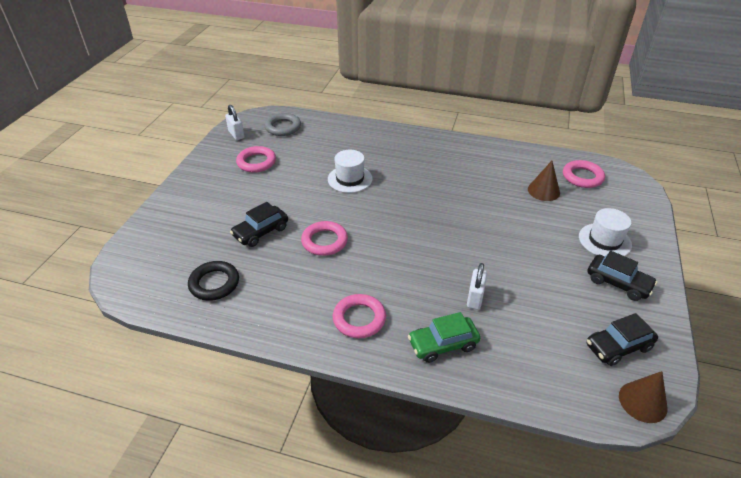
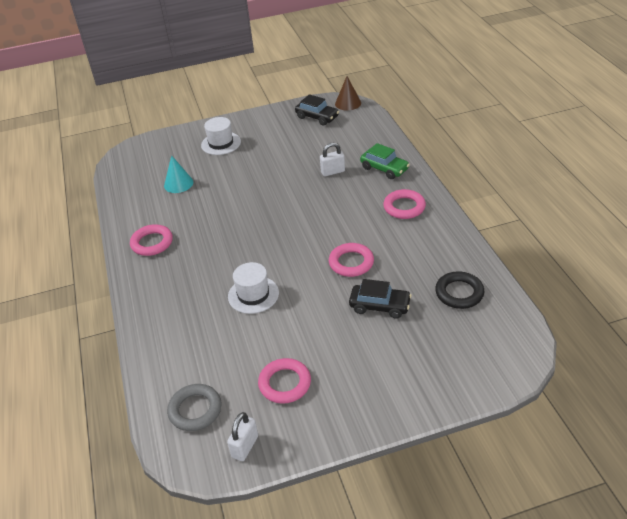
camera: 120 degrees left, 0 degrees up
brown cone [528,161,560,201] -> turquoise cone [164,155,193,193]
pink ring [563,160,605,188] -> pink ring moved to [130,224,173,256]
black car [588,251,657,301] -> none

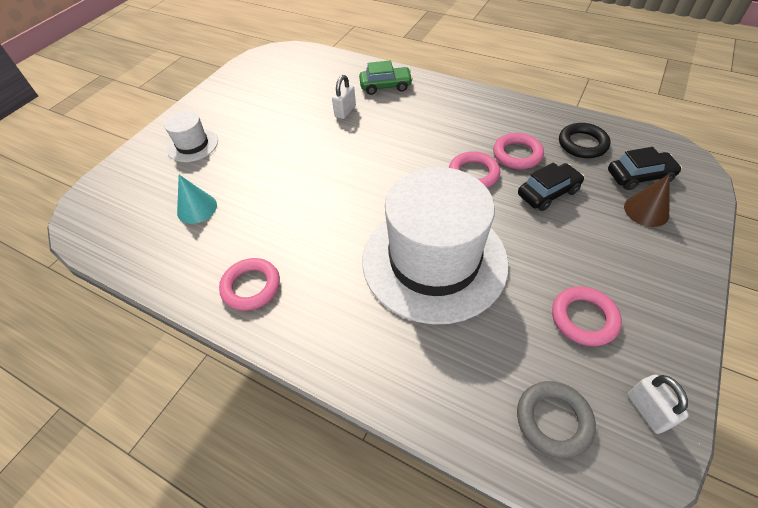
camera: 45 degrees left, 10 degrees up
white hat [228,262,279,314] -> white hat [362,167,509,325], size x2.24
black car [295,94,339,126] -> black car moved to [608,147,682,190]
brown cone [335,76,361,111] -> brown cone moved to [624,174,670,227]
pink ring [383,189,426,219] -> pink ring moved to [493,133,544,169]

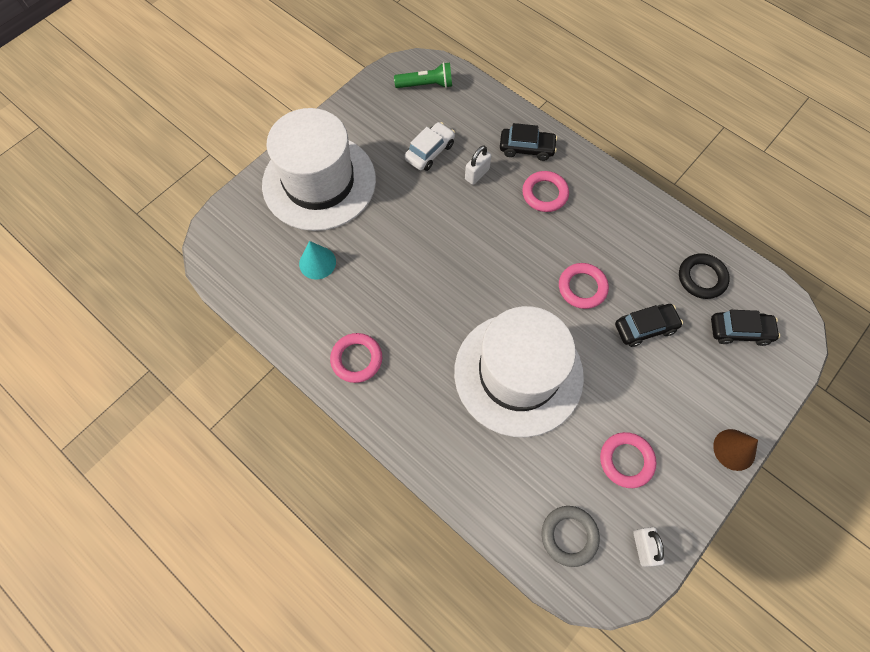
camera: 10 degrees right, 15 degrees up
white hat [164,111,218,162] -> white hat [262,108,376,231], size x2.24
green car [359,61,413,95] -> black car [500,123,557,161]
pink ring [493,133,544,169] -> pink ring moved to [522,171,569,212]
brown cone [624,174,670,227] -> brown cone moved to [713,429,758,471]
none -> green flashlight [394,62,452,88]
none -> white car [404,122,455,171]

